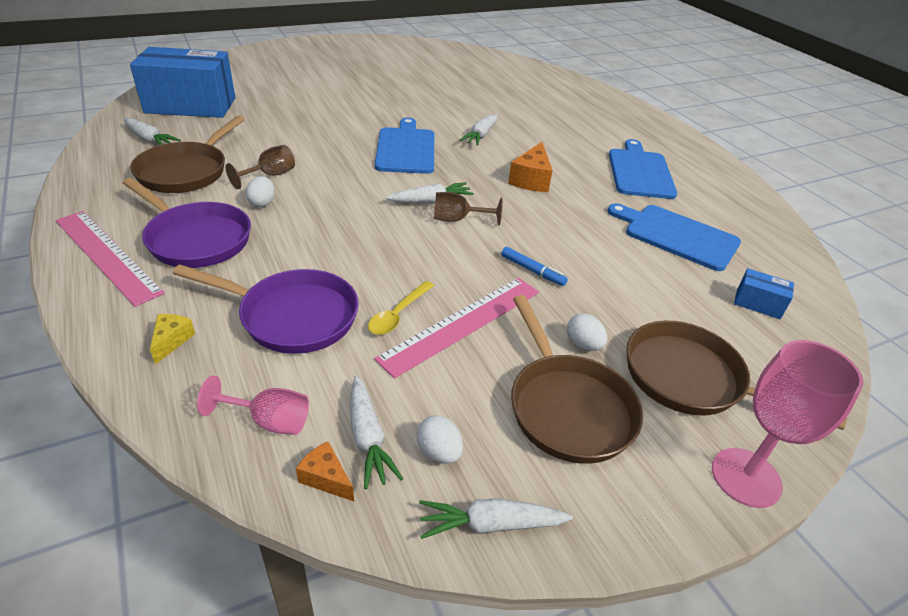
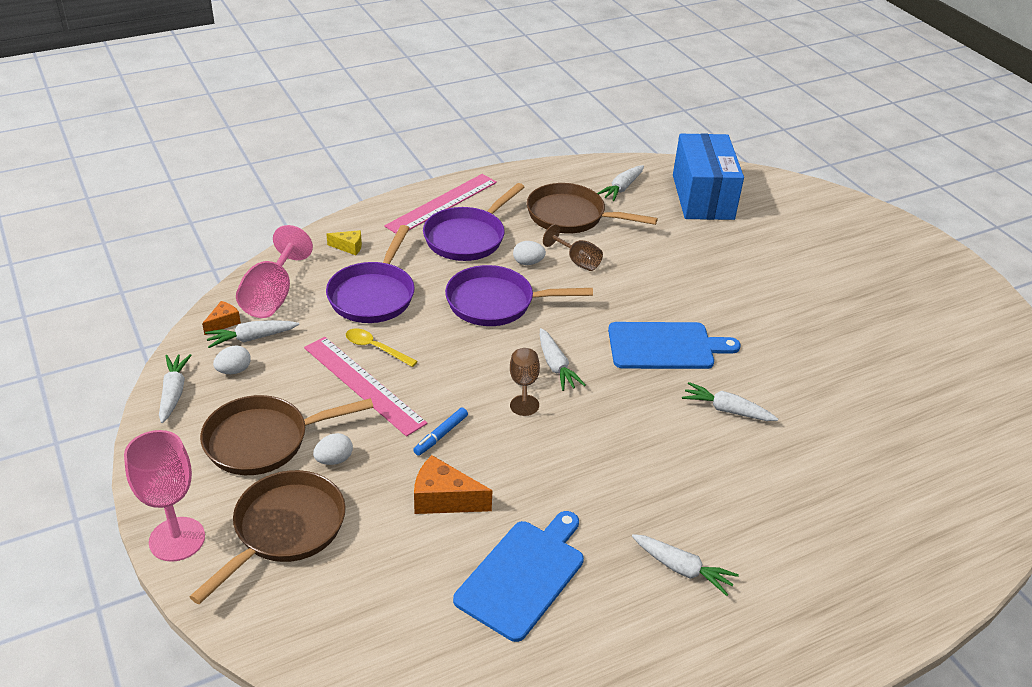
camera: 90 degrees right, 0 degrees up
pink goblet [197,375,309,435] -> pink goblet [236,225,313,318], size x1.63
orange cheese [508,142,553,192] -> orange cheese moved to [414,455,492,514]
blue cutting board [609,139,677,199] -> white carrot [632,534,739,596]
blue box [734,268,794,319] -> none
none -> purple pan [445,265,593,326]

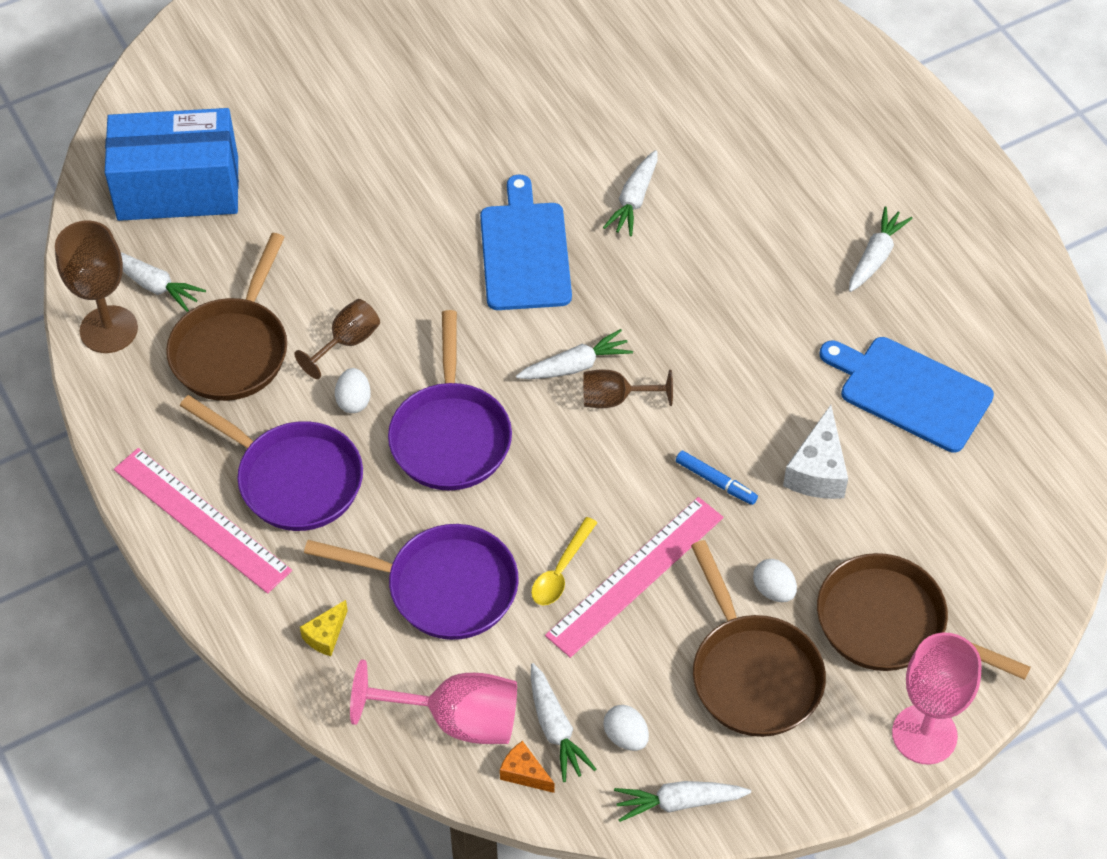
camera: 90 degrees left, 15 degrees up
yellow cheese [326,230,362,255] -> yellow cheese turned 150 degrees counterclockwise [300,600,348,656]
orange cheese [414,455,492,514] -> white cheese [783,405,848,499]
none -> brown goblet [55,220,138,353]

